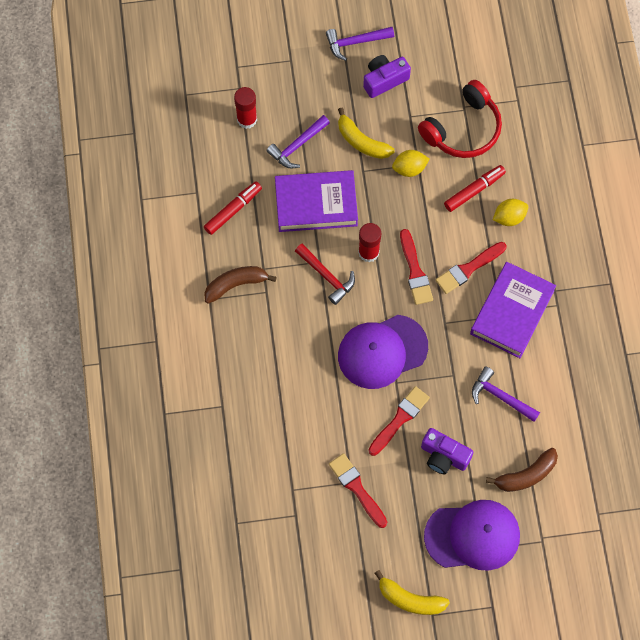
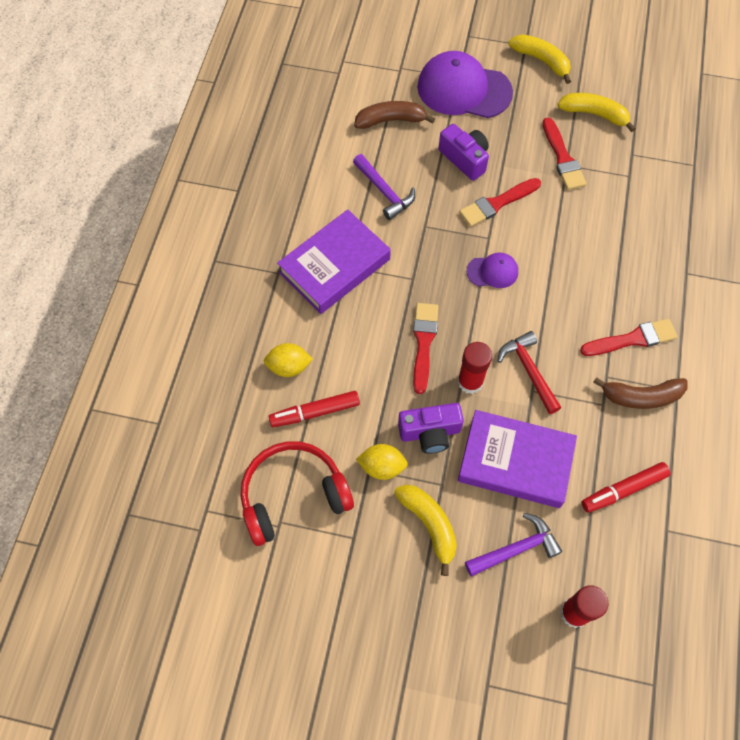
camera: 160 degrees left, 5 degrees down
purple hammer [326,27,394,61] -> none
purple cap [338,315,428,389] -> purple cap [467,252,518,288], size x0.49
purple camera [363,55,411,98] -> purple camera moved to [398,403,464,454]
red brush [435,242,506,294] -> red brush moved to [580,319,678,356]
none -> yellow banana [557,93,636,132]

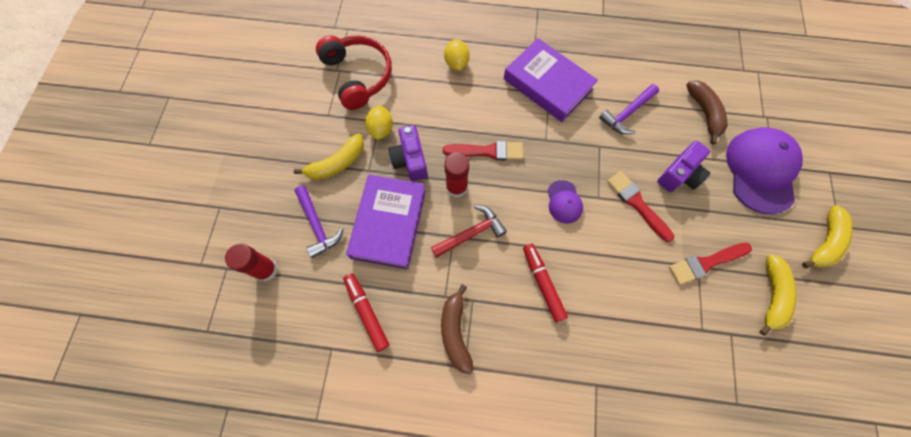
camera: 85 degrees right, 5 degrees up
red marker [269,391,360,427] -> red marker moved to [523,244,568,322]
red brush [580,319,678,356] -> none

